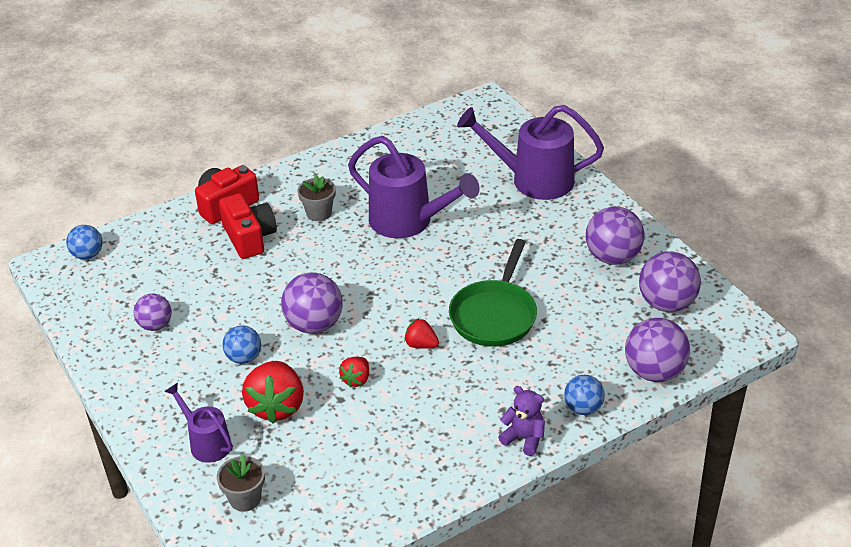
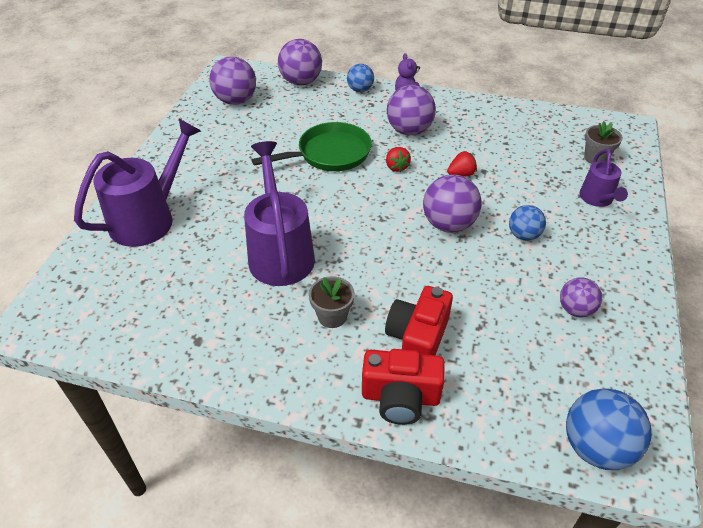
camera: 135 degrees left, 5 degrees up
blue ball [66,225,102,260] -> blue ball [566,388,652,470], size x1.63
red strawberry [242,361,304,424] -> none
purple watering can [457,105,604,200] -> purple watering can turned 105 degrees counterclockwise [74,119,201,247]
purple ball [586,206,645,265] -> purple ball moved to [387,85,436,135]

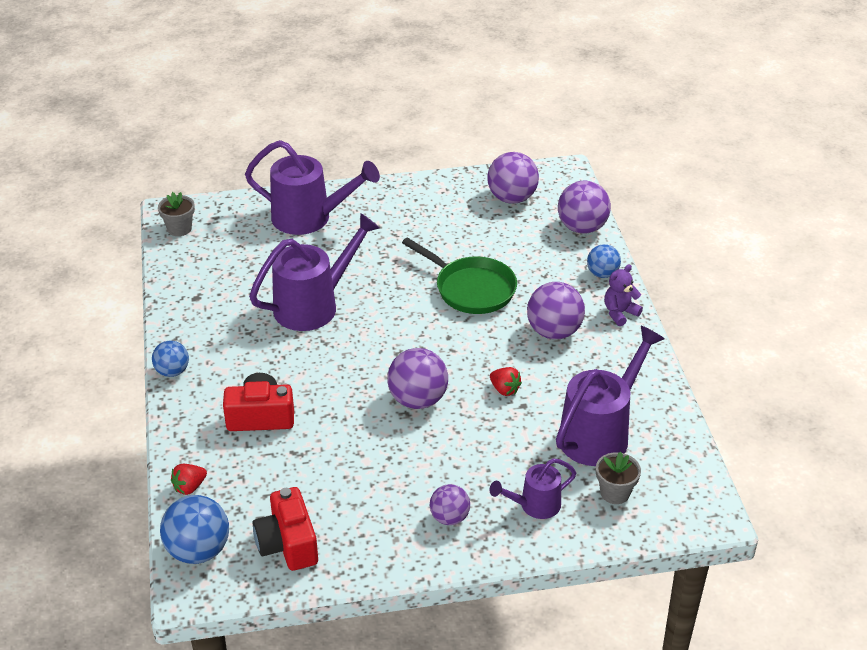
camera: 65 degrees right, 5 degrees down
grey flower pot [309,276,355,328] -> grey flower pot moved to [158,192,195,236]
red camera [362,349,445,425] -> red camera moved to [253,487,318,571]
red strawberry [386,147,411,172] -> red strawberry moved to [171,464,207,495]
blue ball [509,205,546,241] -> blue ball moved to [152,341,189,377]
purple ball [560,277,602,317] -> purple ball moved to [430,484,470,525]
none -> purple watering can [556,326,665,466]

